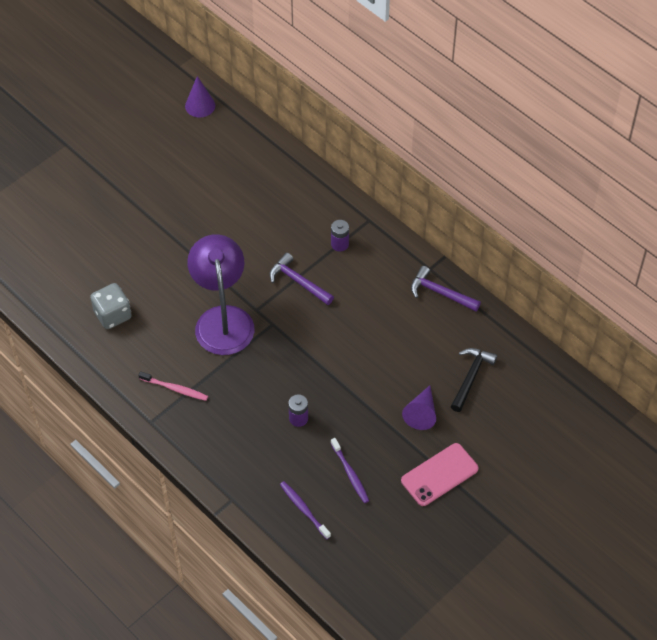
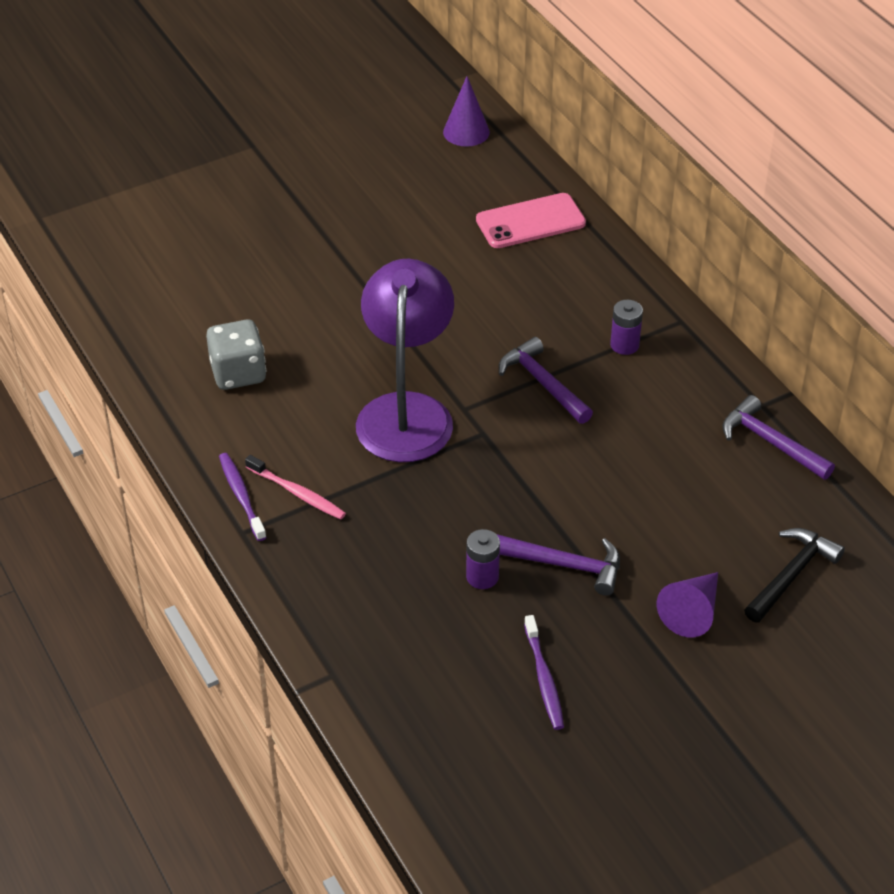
camera: 15 degrees right, 10 degrees down
purple toothbrush [280,481,331,540] -> purple toothbrush moved to [219,453,267,541]
pink phone [401,443,479,506] -> pink phone moved to [476,193,586,248]
none -> purple hammer [497,534,620,596]

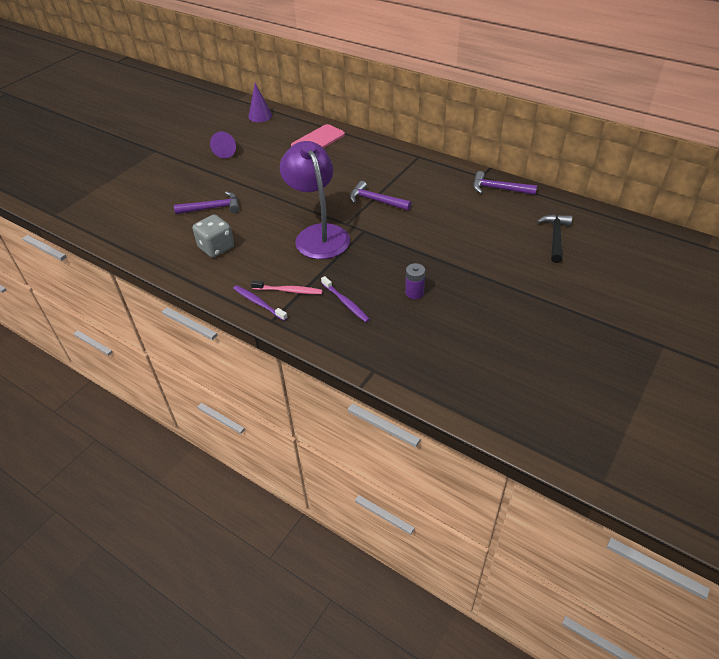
camera: 25 degrees left, 0 degrees up
purple hammer [497,534,620,596] -> purple hammer moved to [174,191,239,214]
purple toothbrush [524,615,564,730] -> purple toothbrush moved to [321,276,370,322]
purple battery [610,300,643,355] -> none
purple cone [657,572,718,638] -> purple cone moved to [210,132,236,158]

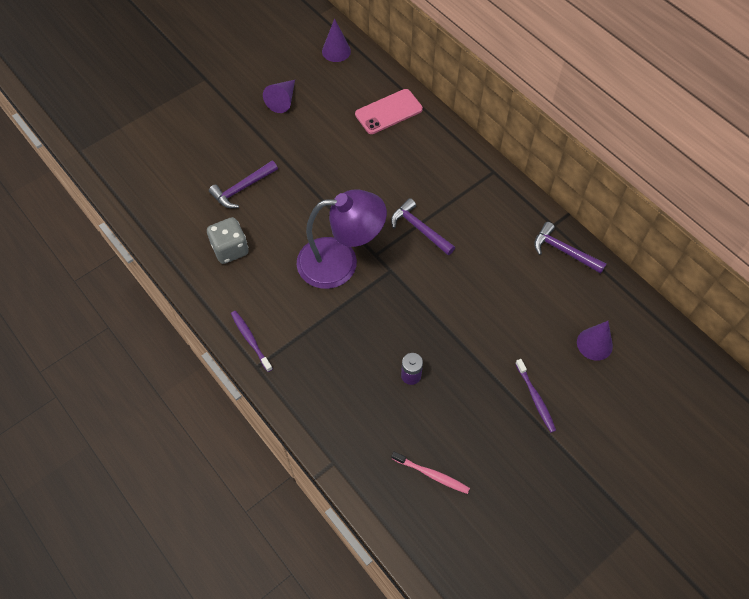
camera: 15 degrees right, 15 degrees up
purple hammer [174,191,239,214] -> purple hammer turned 135 degrees clockwise [209,161,278,208]
pink toothbrush [251,280,323,294] -> pink toothbrush moved to [391,452,470,494]
purple lamp [280,141,350,259] -> purple lamp turned 90 degrees clockwise [296,190,387,289]
purple toothbrush [321,276,370,322] -> purple toothbrush moved to [515,359,556,433]
black hammer [537,214,572,263] -> purple cone [577,321,613,361]

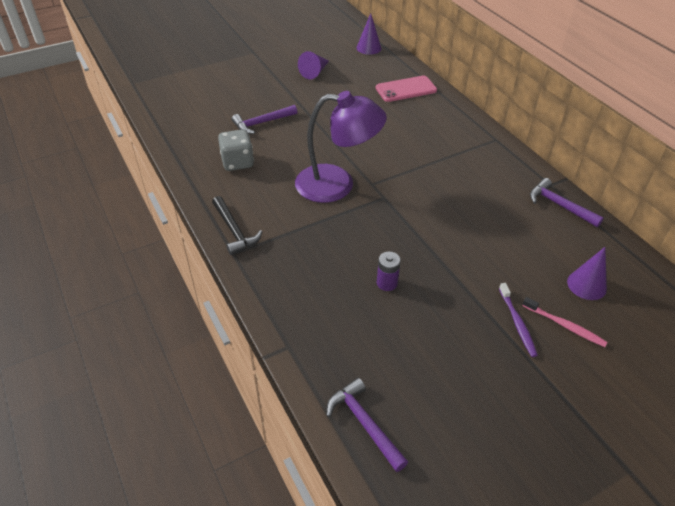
camera: 10 degrees right, 15 degrees down
purple toothbrush [231,311,273,372] -> black hammer [212,196,262,255]
purple hammer [391,198,455,255] -> purple hammer moved to [327,378,408,472]
pink toothbrush [391,452,470,494] -> pink toothbrush moved to [522,297,608,347]

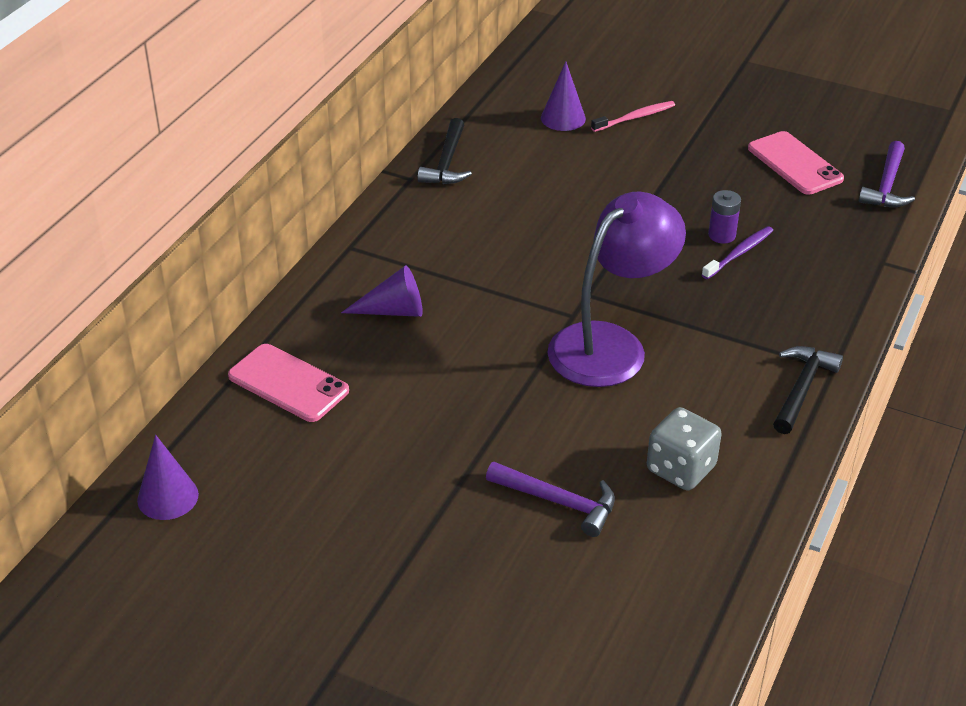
camera: 125 degrees left, 5 degrees down
purple lamp [295,91,387,203] -> purple lamp turned 75 degrees clockwise [548,192,686,387]
purple cone [298,51,329,79] -> purple cone moved to [341,266,423,317]
purple toothbrush [499,283,538,357] -> purple toothbrush moved to [702,226,773,279]
pink toothbrush [522,297,608,347] -> pink toothbrush turned 60 degrees clockwise [591,101,675,132]
purple hammer [530,178,604,227] -> black hammer [418,118,472,184]
none -> pink phone [748,131,844,195]

